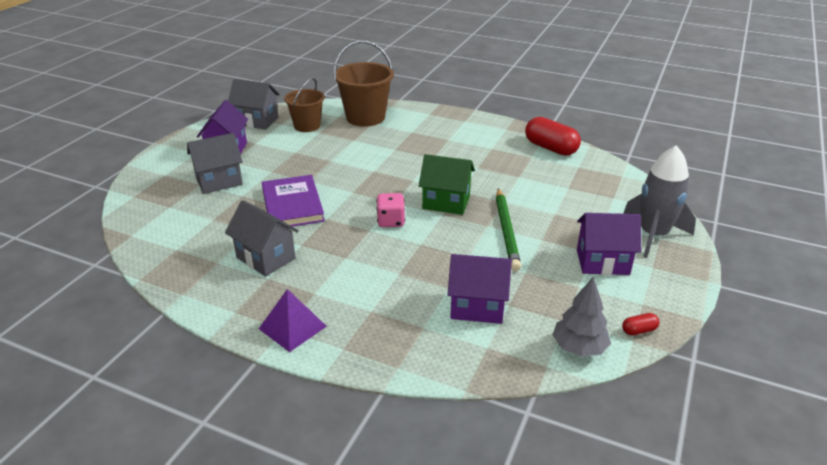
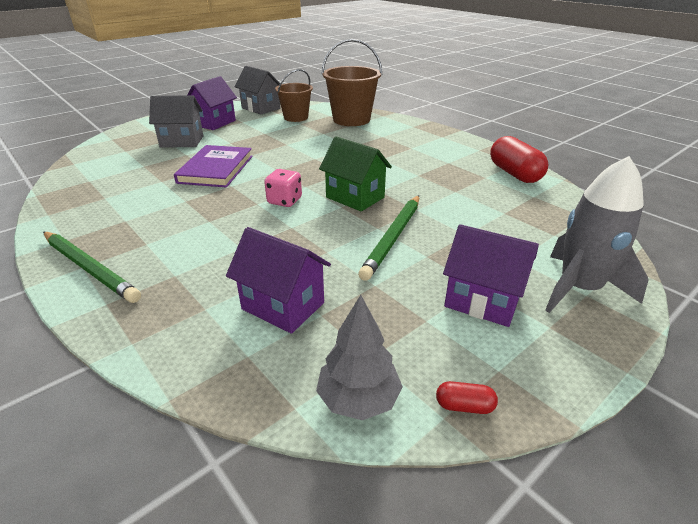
camera: 25 degrees right, 0 degrees up
grey house [225,200,299,277] -> none
purple pyramid [259,289,327,352] -> green pencil [43,232,141,303]

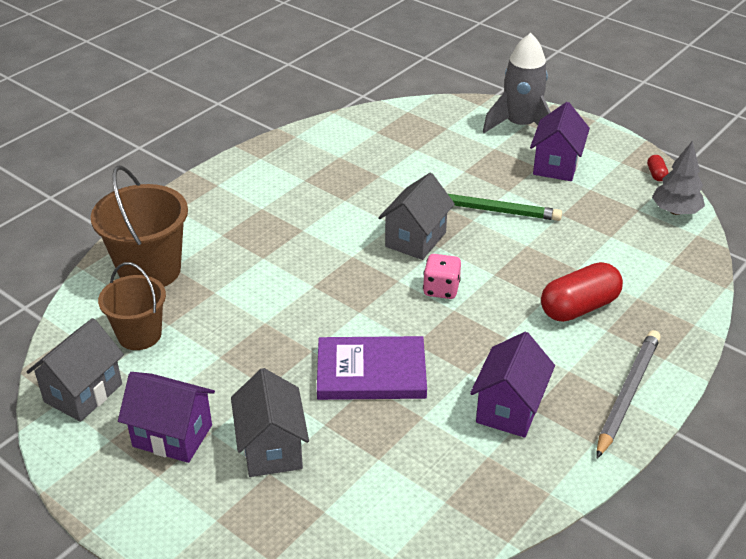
camera: 100 degrees left, 5 degrees up
green pencil [43,232,141,303] -> grey pencil [596,330,661,459]
purple house [226,227,331,334] -> purple house moved to [470,332,555,438]
green house [319,136,392,212] -> grey house [378,173,455,260]
red capsule [490,136,548,183] -> red capsule moved to [541,262,623,322]

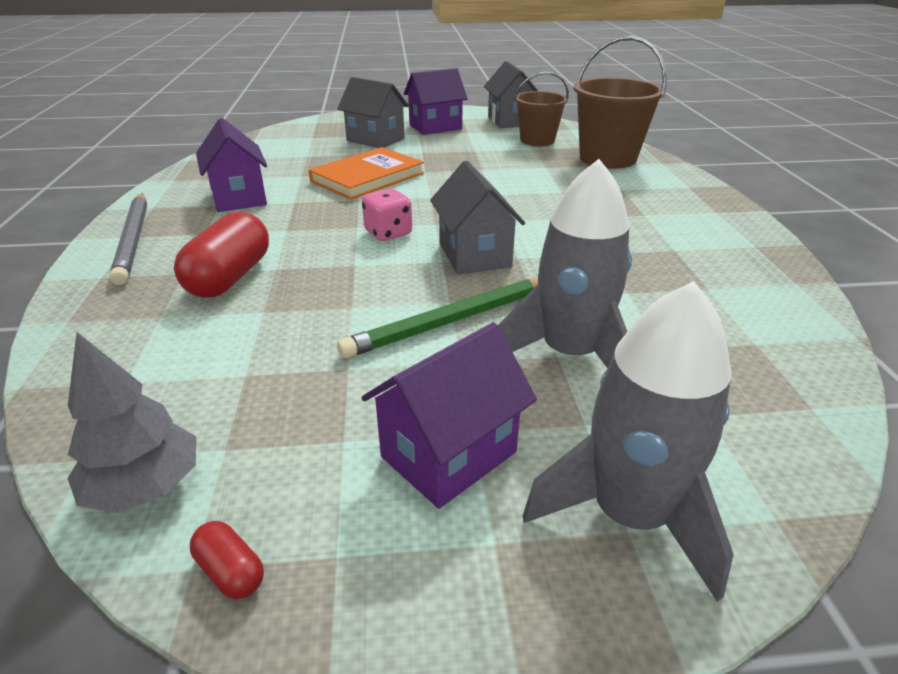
camera: 135 degrees right, 5 degrees down
purple book [317,336,427,400] -> orange book [309,147,424,200]
purple house [530,102,590,181] -> purple house turned 75 degrees clockwise [361,322,537,509]
none -> grey rocket [499,159,632,369]

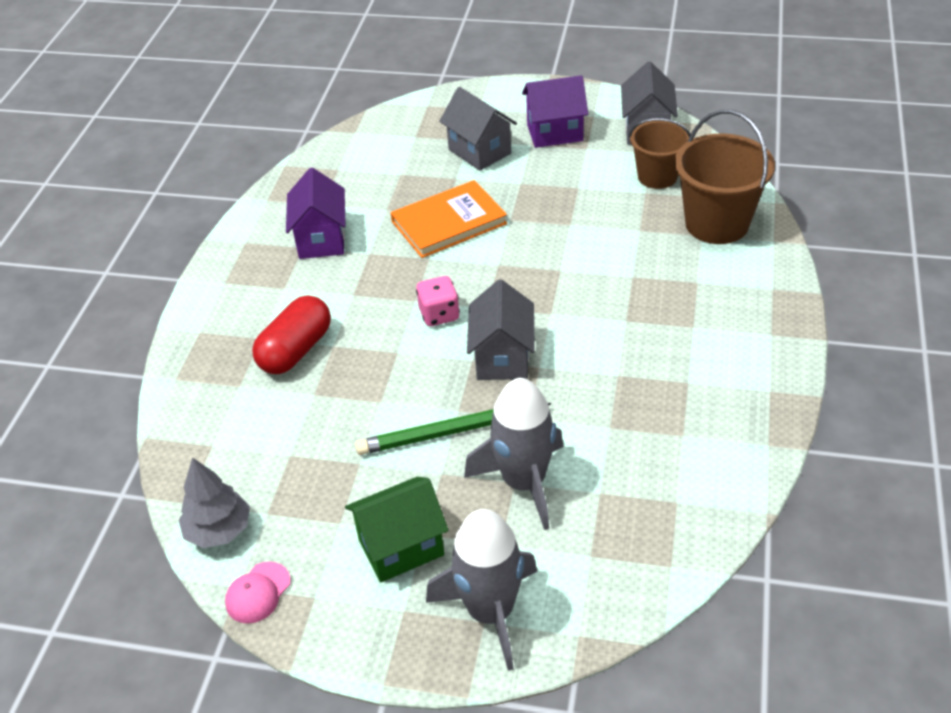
camera: 20 degrees right, 10 degrees up
grey pencil [109,193,147,285] -> none
red capsule [190,521,264,599] -> pink cap [225,562,291,624]
purple house [361,322,537,509] -> green house [345,477,449,582]

